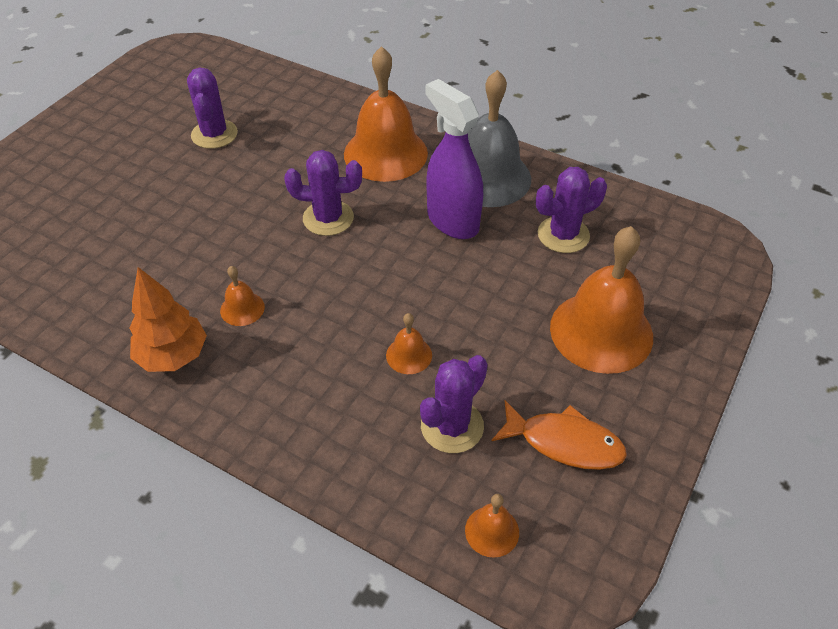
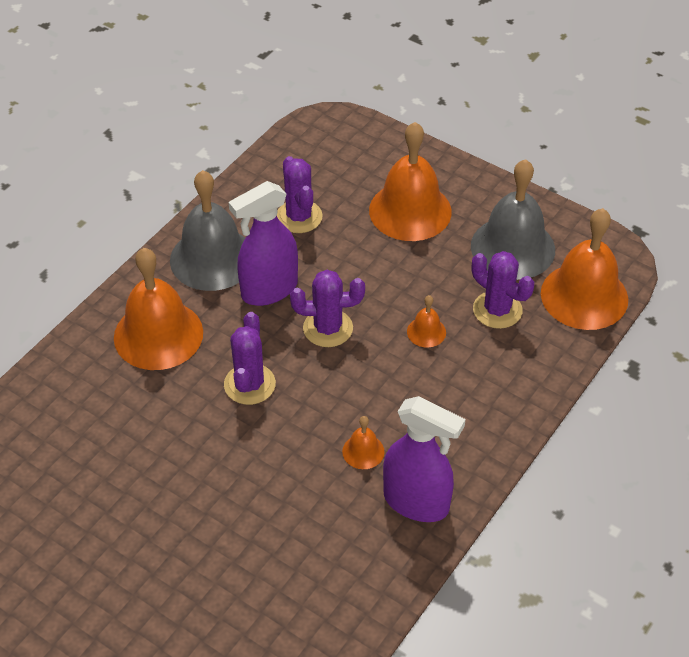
camera: 85 degrees left, 0 degrees up
orange tree [130,267,207,372] -> purple spray bottle [383,396,466,522]
purple cactus [187,68,238,149] -> purple cactus moved to [290,270,365,347]
orange bell [465,494,519,558] -> orange bell [541,208,628,330], size x2.27
orange fish [491,400,627,470] -> grey bell [471,159,555,280]

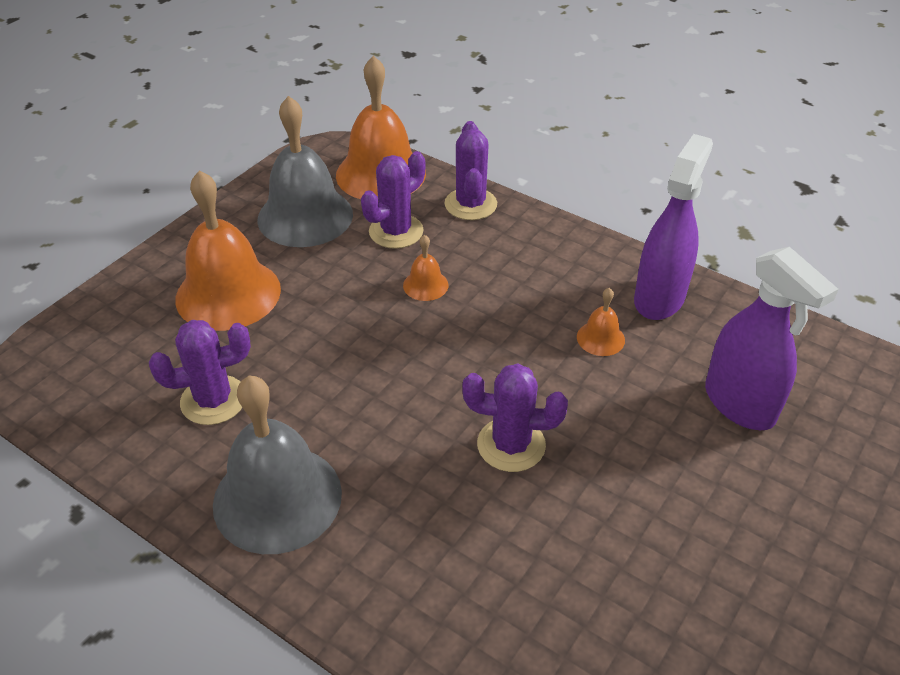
camera: 90 degrees left, 5 degrees down
orange bell [114,248,203,370] -> none
purple spray bottle [229,181,298,306] -> purple spray bottle moved to [705,247,839,430]
purple cactus [290,270,365,347] -> purple cactus moved to [444,121,497,220]

